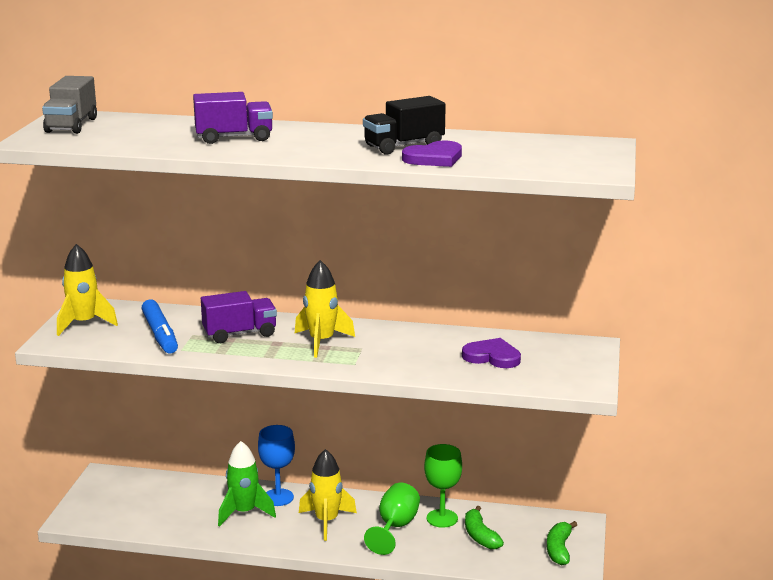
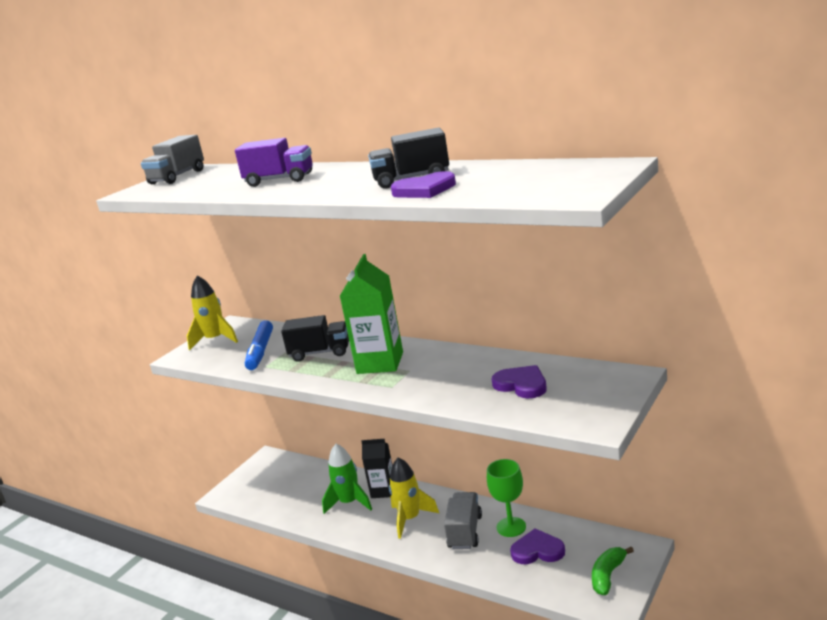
camera: 25 degrees right, 0 degrees up
purple truck [201,291,277,343] -> black truck [281,315,349,362]
blue goblet [258,425,295,506] -> black carton [361,439,392,498]
yellow rocket [295,260,355,358] -> green carton [340,254,403,374]
green goblet [364,483,420,555] -> grey truck [444,492,482,549]
green banana [465,506,504,549] -> purple heart [510,528,565,564]

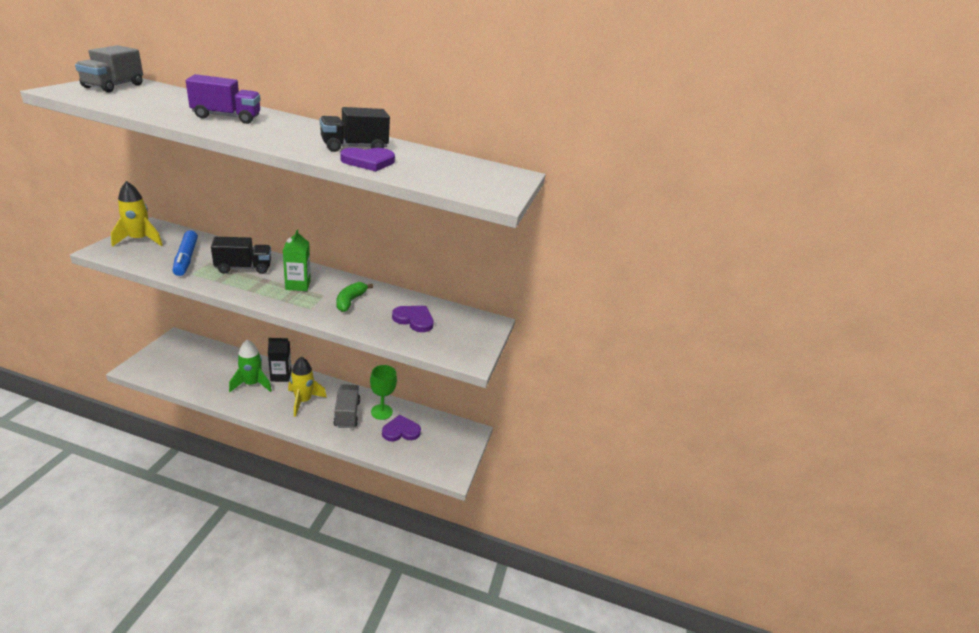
camera: 25 degrees left, 10 degrees up
green carton [340,254,403,374] -> green carton [283,229,311,291], size x0.64
green banana [592,547,634,595] -> green banana moved to [336,282,373,312]

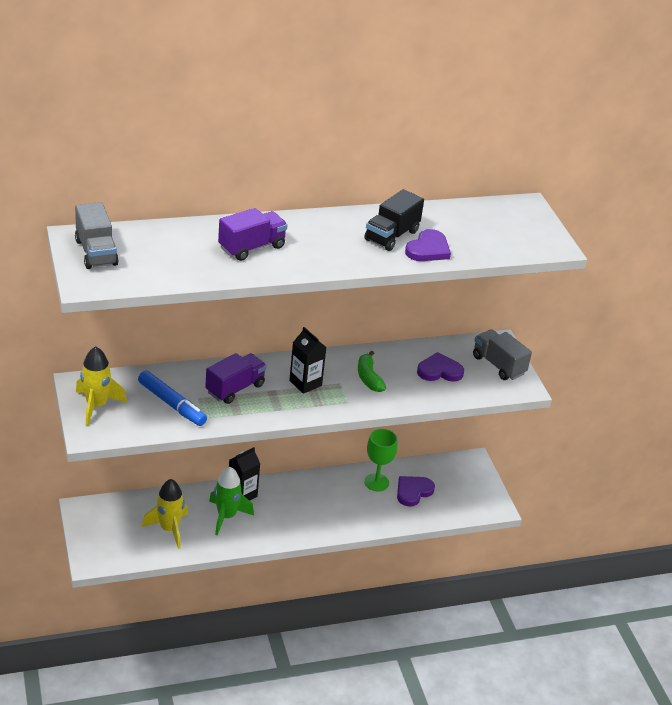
camera: 30 degrees left, 5 degrees up
black truck [211,237,271,274] -> purple truck [205,353,267,404]
green carton [283,229,311,291] -> black carton [289,327,327,394]
yellow rocket [288,357,327,417] -> yellow rocket moved to [142,479,188,549]
grey truck [333,384,360,428] -> grey truck moved to [473,329,532,380]

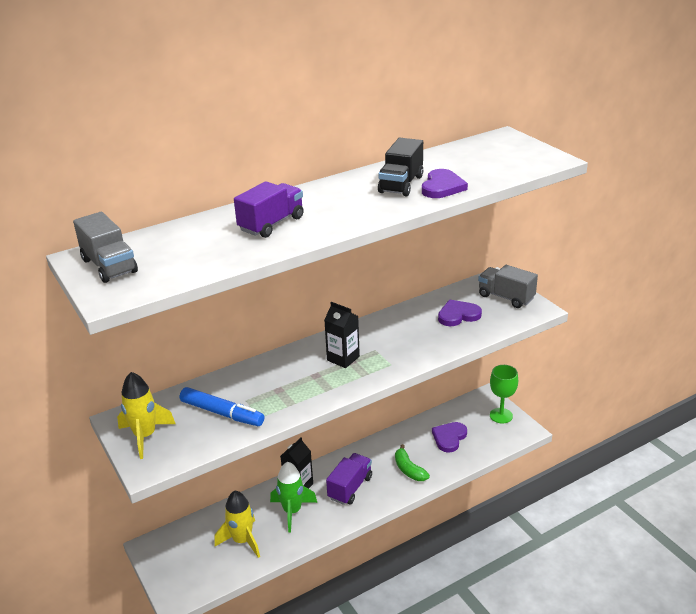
camera: 10 degrees left, 5 degrees down
purple truck [205,353,267,404] -> purple truck moved to [326,453,372,505]
green banana [358,351,386,392] -> green banana moved to [395,444,430,481]
green goblet [364,429,398,492] -> green goblet moved to [490,365,518,424]

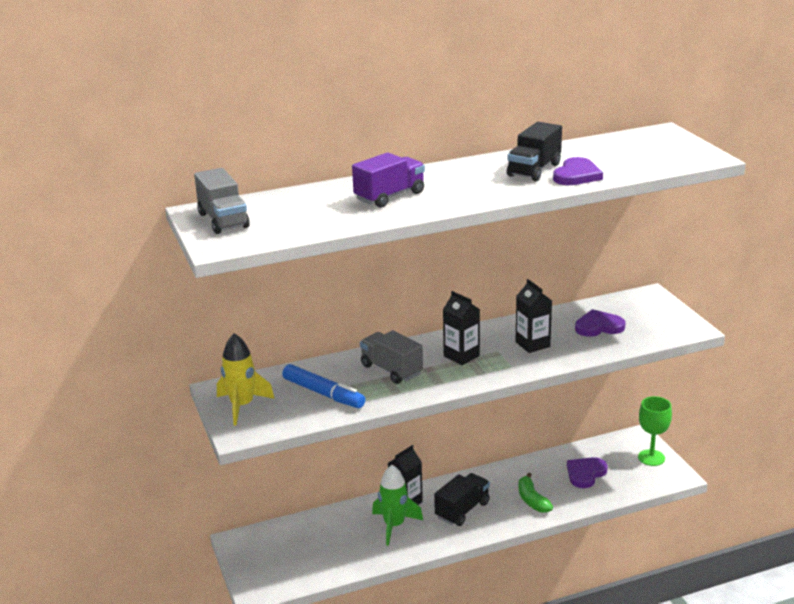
camera: 10 degrees right, 5 degrees down
yellow rocket [214,491,260,558] -> none
purple truck [326,453,372,505] -> black truck [434,473,490,526]
grey truck [478,265,538,308] -> grey truck moved to [360,330,423,384]
none -> black carton [516,279,552,353]

